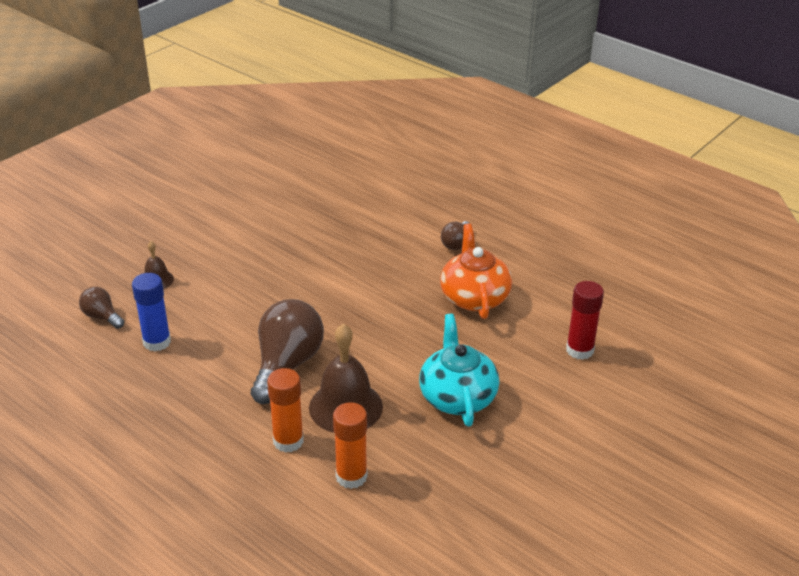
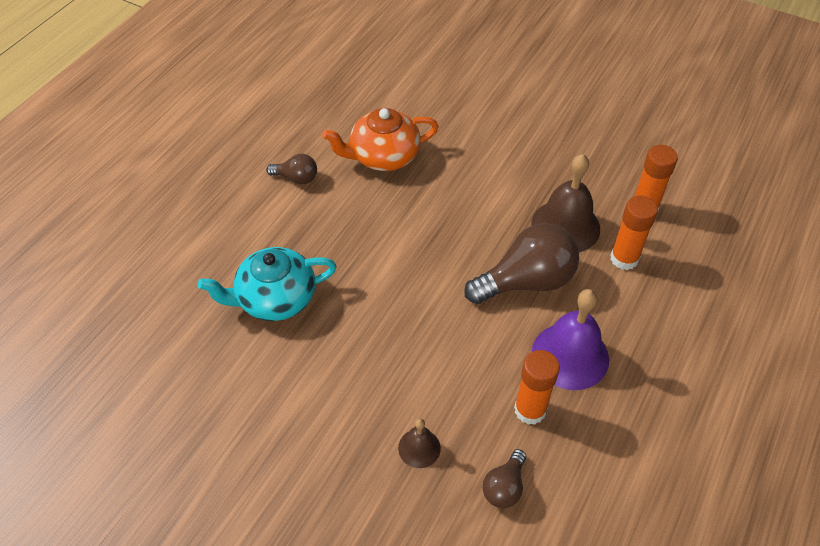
camera: 100 degrees left, 15 degrees up
blue glue stick [132,273,171,351] -> orange glue stick [514,350,560,425]
brown light bulb [251,299,324,404] -> brown light bulb turned 150 degrees clockwise [464,223,579,304]
turquoise teapot [419,314,499,427] -> turquoise teapot moved to [198,247,337,321]
red glue stick [566,281,604,360] -> none
none -> purple bell [532,289,609,390]

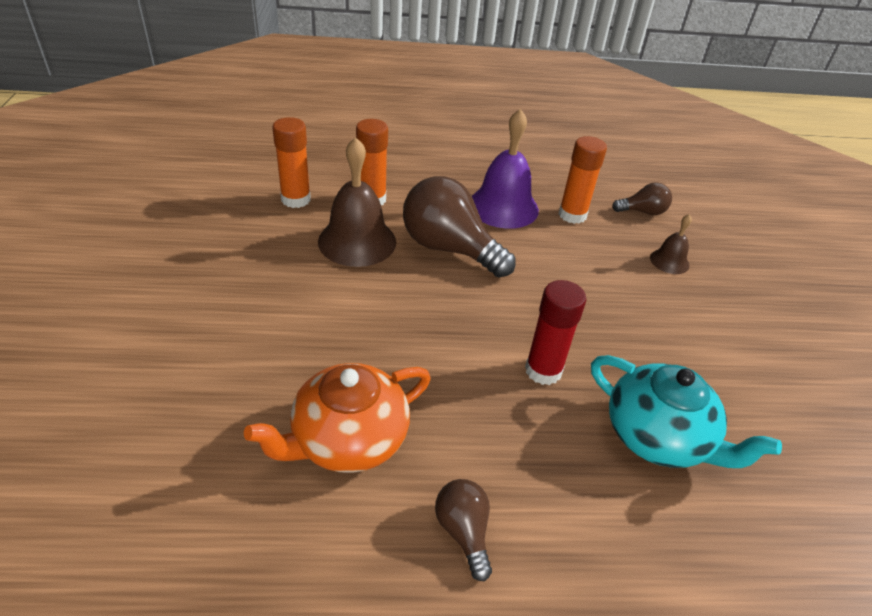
camera: 125 degrees left, 10 degrees down
orange teapot [322,108,439,171] -> orange teapot turned 105 degrees clockwise [244,363,431,473]
none -> red glue stick [525,280,586,385]

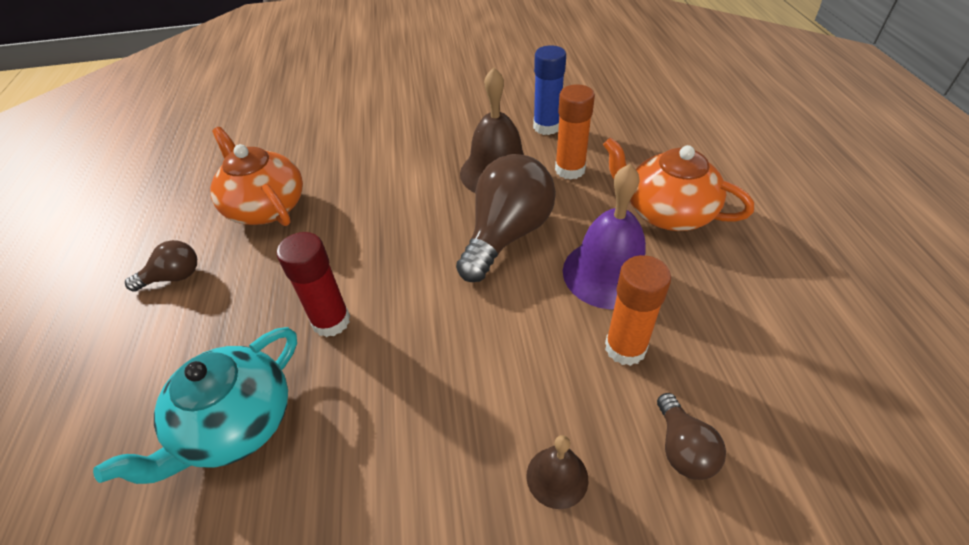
camera: 90 degrees right, 5 degrees up
orange glue stick [272,117,311,208] -> blue glue stick [533,45,566,135]
none -> orange teapot [603,137,754,231]

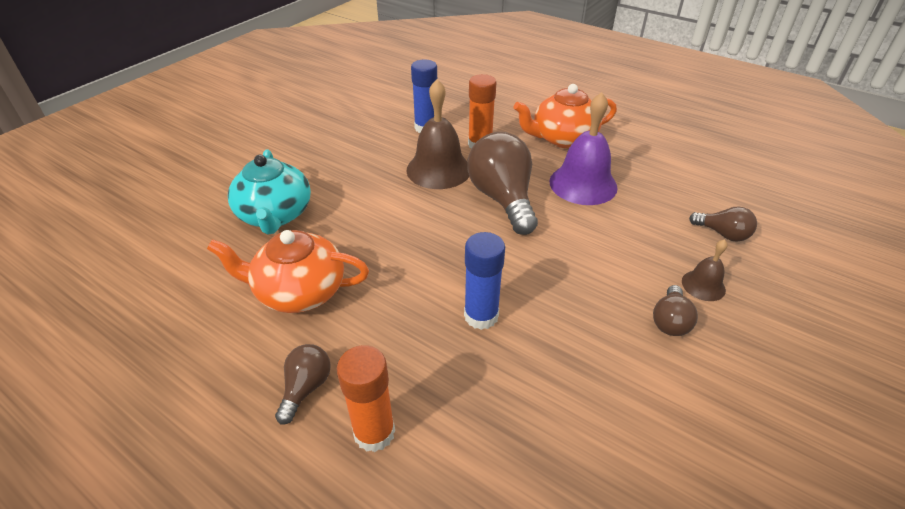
camera: 50 degrees left, 5 degrees down
turquoise teapot [93,327,297,484] -> turquoise teapot moved to [228,149,311,234]
red glue stick [277,232,350,337] -> blue glue stick [464,232,505,330]
orange glue stick [605,255,671,366] -> orange glue stick moved to [337,345,395,452]
none -> brown light bulb [653,285,698,336]

